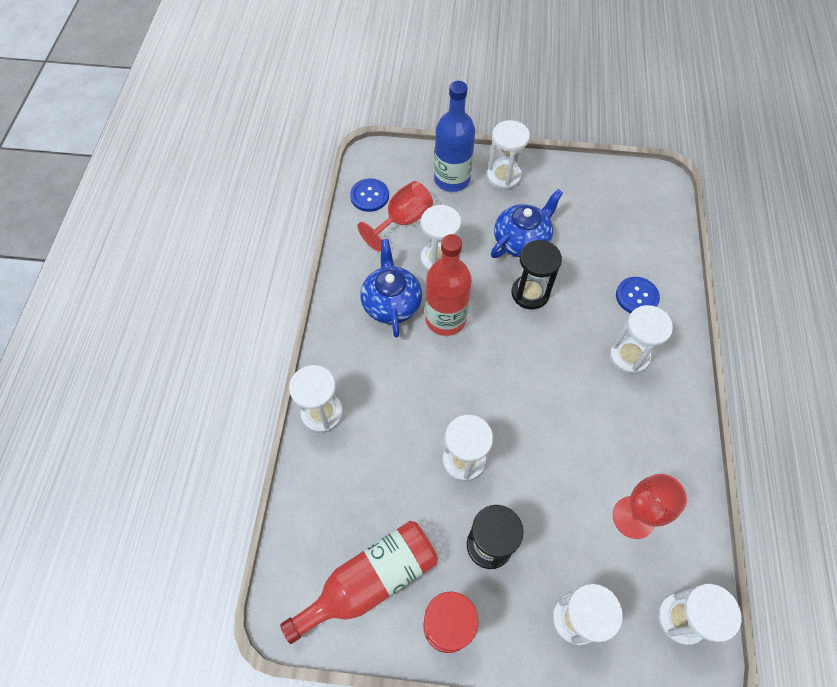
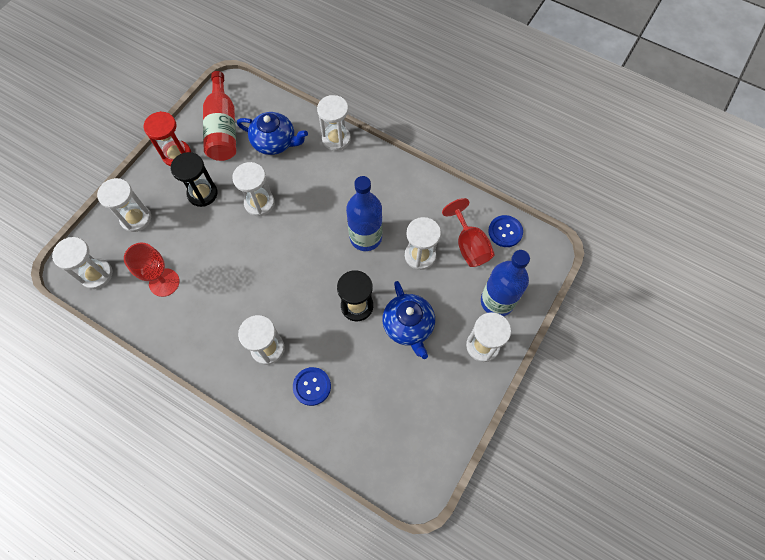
camera: 115 degrees right, 5 degrees up
blue teapot [360,239,422,337] -> blue teapot moved to [237,112,308,155]
red bottle [425,234,472,336] -> blue bottle [346,176,382,251]

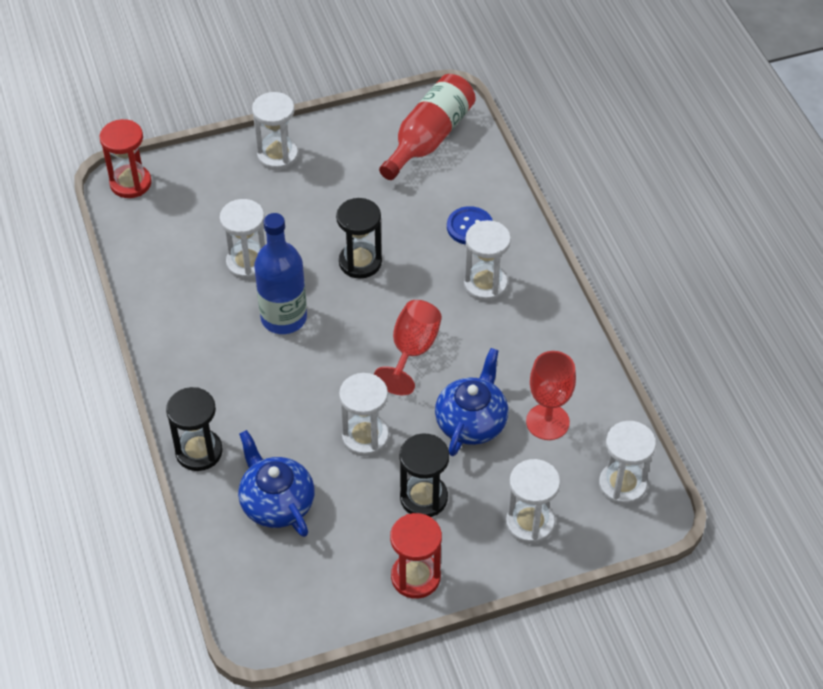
camera: 140 degrees left, 15 degrees down
red bottle [203,71,236,161] -> red bottle moved to [379,74,476,180]
white hourglass [317,95,351,151] -> black hourglass [166,387,223,471]
blue teapot [382,281,435,359] -> blue teapot moved to [435,348,508,456]
red goblet [442,198,495,267] -> red goblet moved to [374,300,442,395]
blue bottle [481,250,530,316] -> none
blue button [488,215,523,247] -> none
none -> red hourglass [100,119,152,198]

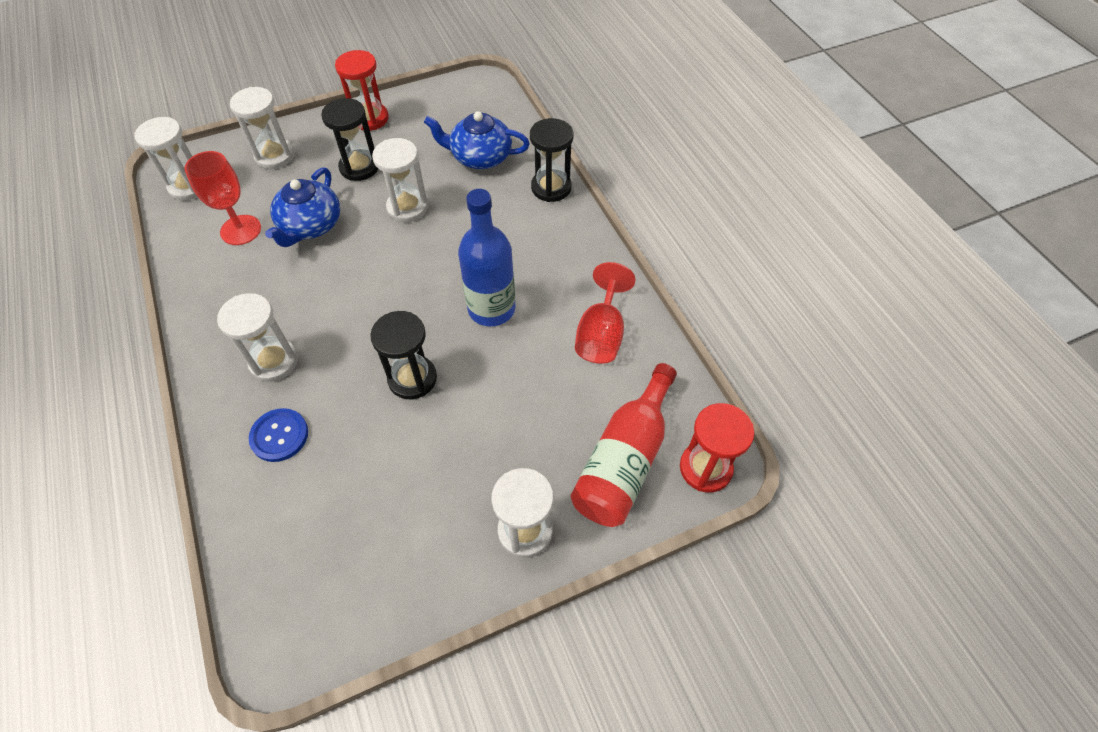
camera: 175 degrees right, 5 degrees up
white hourglass [220,199,265,280] -> none
blue teapot [238,430,315,537] -> blue teapot turned 135 degrees clockwise [424,111,530,169]
red goblet [374,300,442,395] -> red goblet moved to [575,262,636,364]
red bottle [379,74,476,180] -> red bottle moved to [571,363,677,527]

